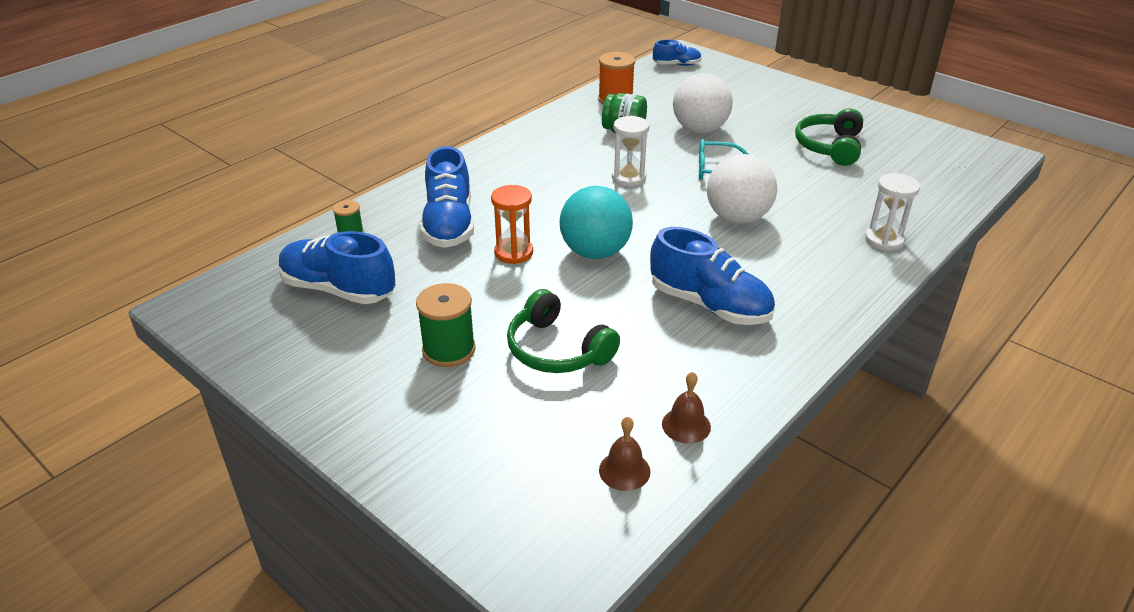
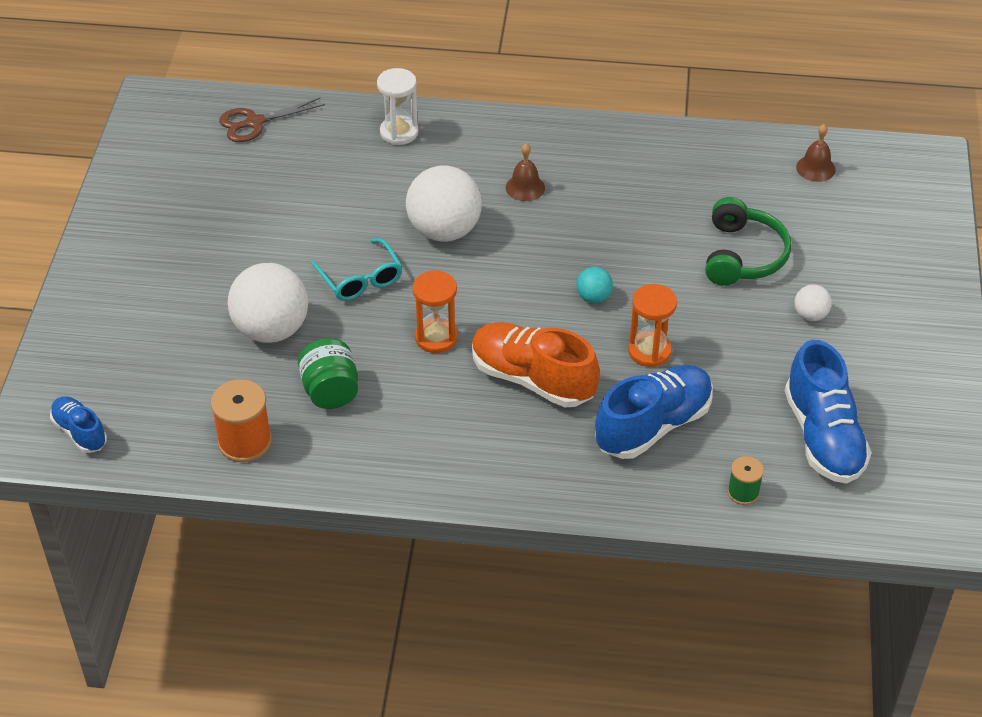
camera: 125 degrees left, 10 degrees up
green spool [416,283,476,367] -> white ball [794,284,832,321]
turquoise ball [560,186,633,259] -> turquoise ball [576,267,613,303], size x0.47
white hourglass [612,116,650,187] -> orange hourglass [413,270,458,353]
blue shoe [650,227,775,325] -> none
brown bell [662,372,711,443] -> brown bell moved to [506,143,545,201]
green headphones [795,108,863,166] -> none
none -> brown scissors [219,98,325,142]
none -> orange shoe [472,322,600,407]

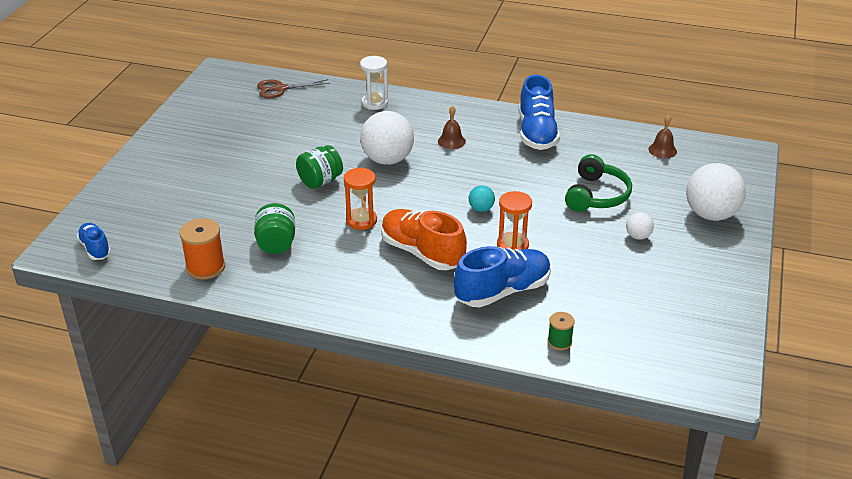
camera: 10 degrees right, 10 degrees down
white ball [228,263,308,343] -> white ball moved to [686,163,746,221]
turquoise glasses [311,238,402,301] -> green jar [296,145,343,189]
blue shoe [785,340,872,484] -> blue shoe moved to [519,75,560,150]

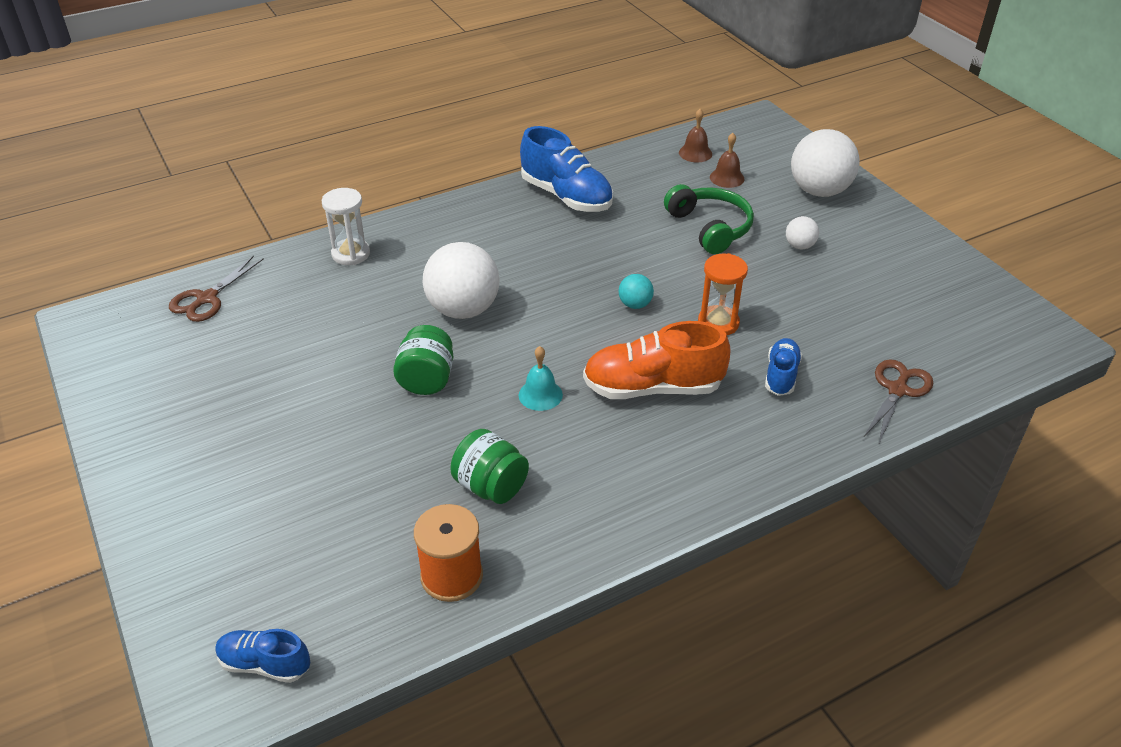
camera: 45 degrees left, 5 degrees up
orange hourglass [344,167,377,230] -> turquoise bell [519,346,563,411]
brown bell [438,106,466,149] -> brown bell moved to [710,133,744,188]
blue shoe [454,246,551,307] -> blue shoe [765,338,802,396], size x0.55
green spool [548,312,575,350] -> brown scissors [863,359,933,443]

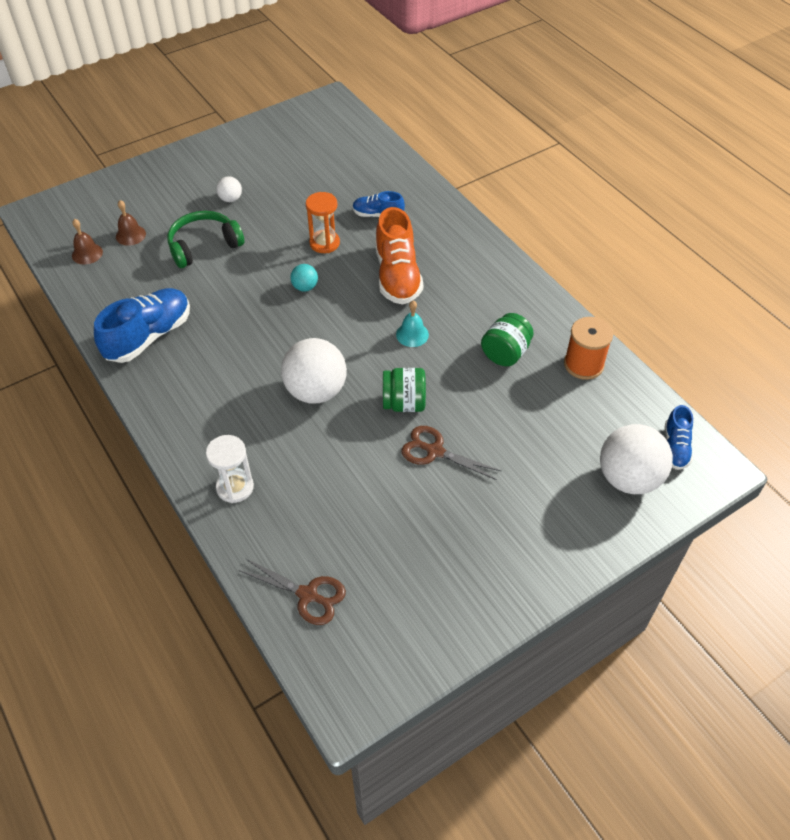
camera: 95 degrees left, 10 degrees up
white ball [791,129,860,197] -> white ball moved to [600,424,673,494]
brown scissors [863,359,933,443] -> brown scissors moved to [401,426,501,480]

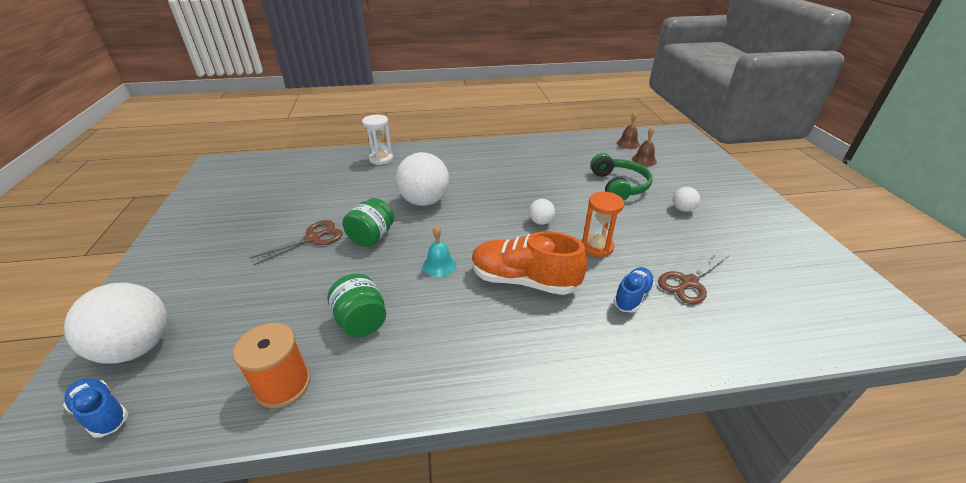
camera: 115 degrees right, 15 degrees down
blue shoe [94,288,190,363] -> none
brown scissors [238,558,346,625] -> brown scissors moved to [658,252,728,304]
turquoise ball [290,264,318,292] -> white ball [529,199,555,225]

